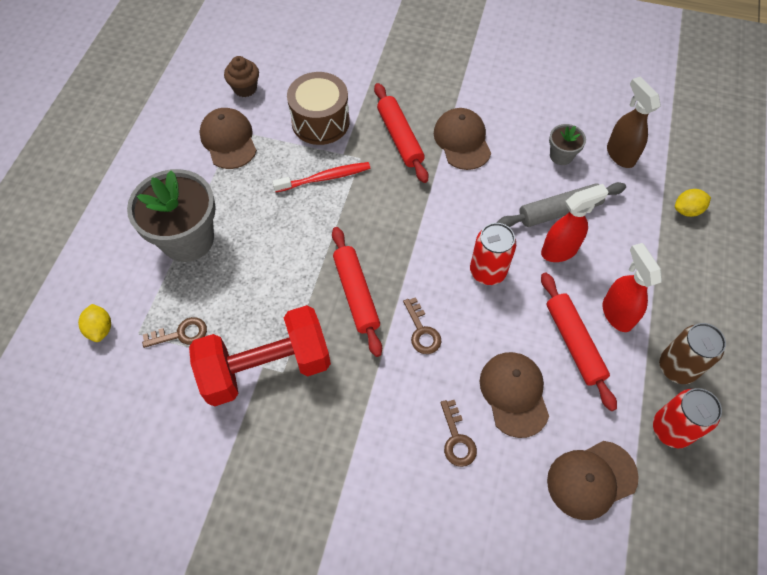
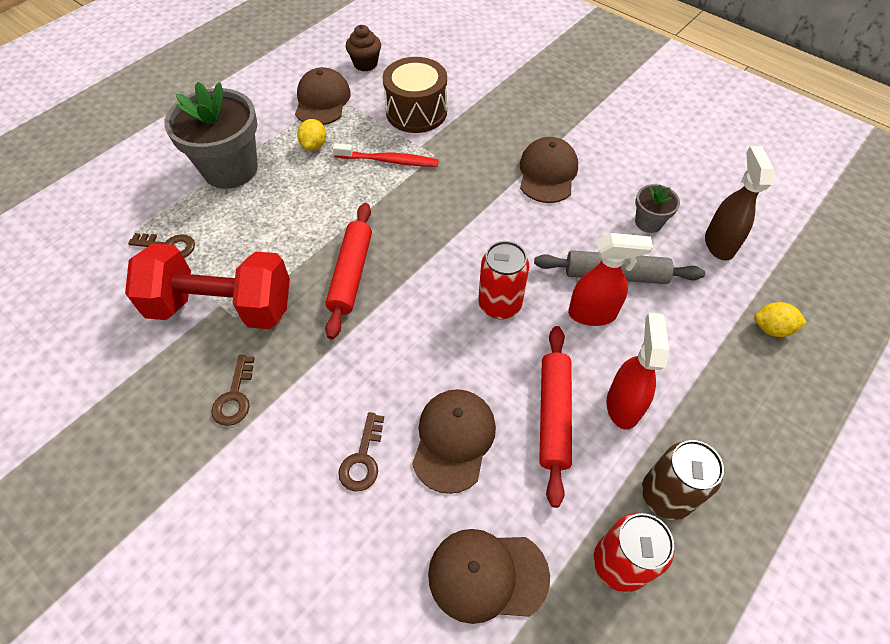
camera: 25 degrees right, 5 degrees down
yellow lemon [78,304,111,342] -> yellow lemon moved to [297,119,326,151]
red rolling pin [374,83,429,183] -> none
brown key [403,297,442,354] -> brown key moved to [211,355,255,426]

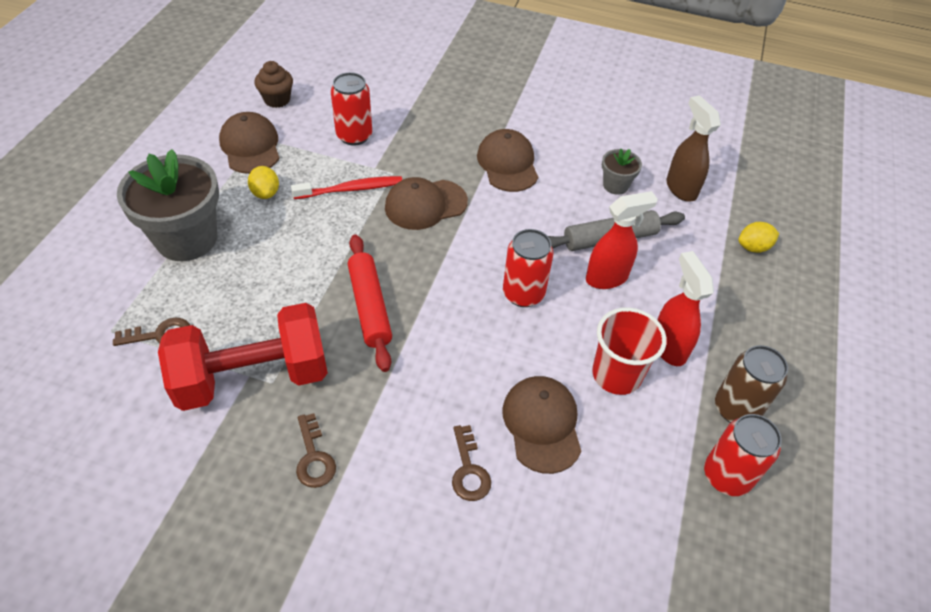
camera: 25 degrees left, 5 degrees down
brown drum [383,57,447,133] -> red can [331,72,372,146]
brown cap [428,529,550,624] -> brown cap moved to [385,177,468,230]
red rolling pin [539,326,572,508] -> red cup [592,307,667,395]

